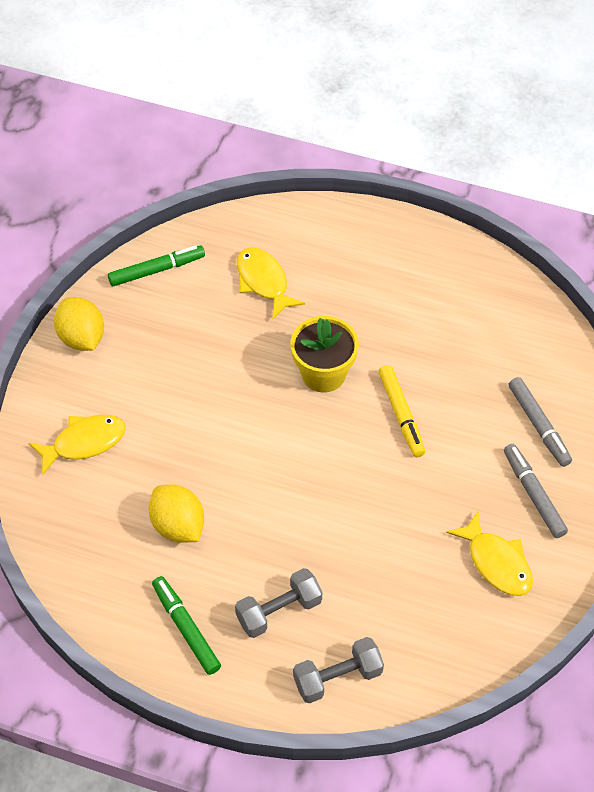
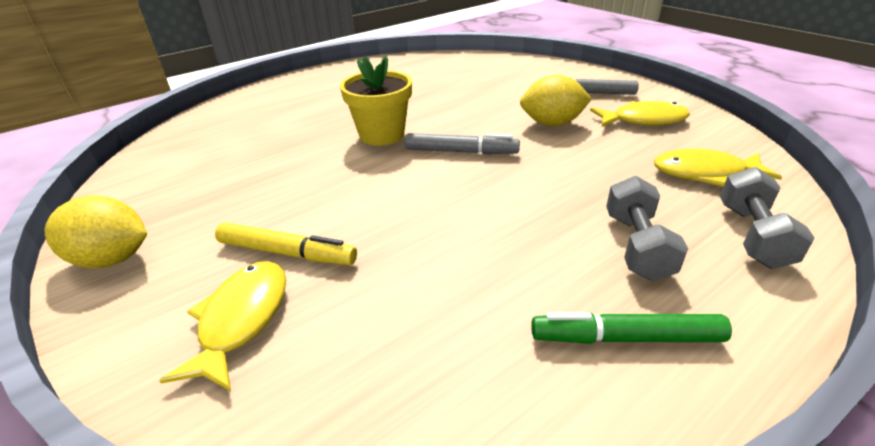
camera: 55 degrees left, 20 degrees down
green marker [108,245,205,286] -> none
yellow lemon [149,484,204,543] -> yellow lemon moved to [520,75,592,126]
yellow fish [237,247,305,320] -> yellow fish moved to [654,149,782,187]
yellow marker [379,365,425,457] -> yellow marker moved to [215,222,357,265]
grey marker [508,377,572,467] -> grey marker moved to [405,133,520,154]

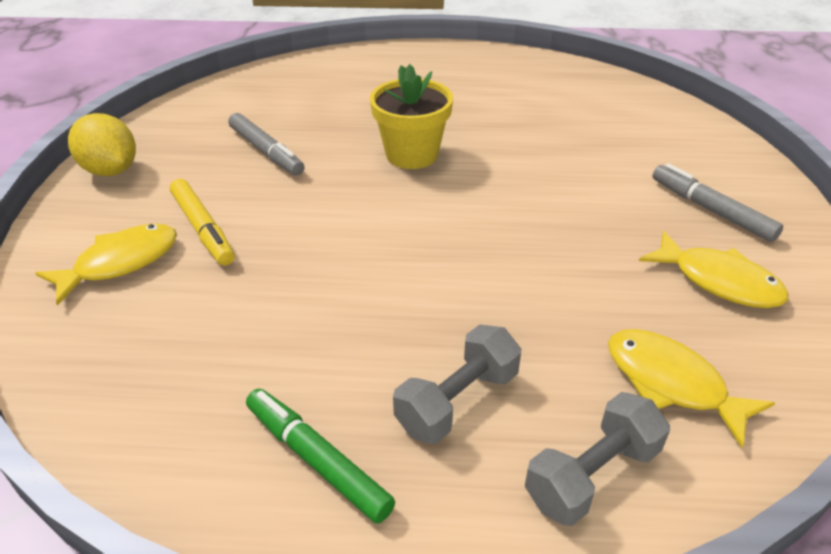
camera: 40 degrees right, 5 degrees up
grey marker [405,133,520,154] -> grey marker moved to [228,113,305,176]
yellow lemon [520,75,592,126] -> none

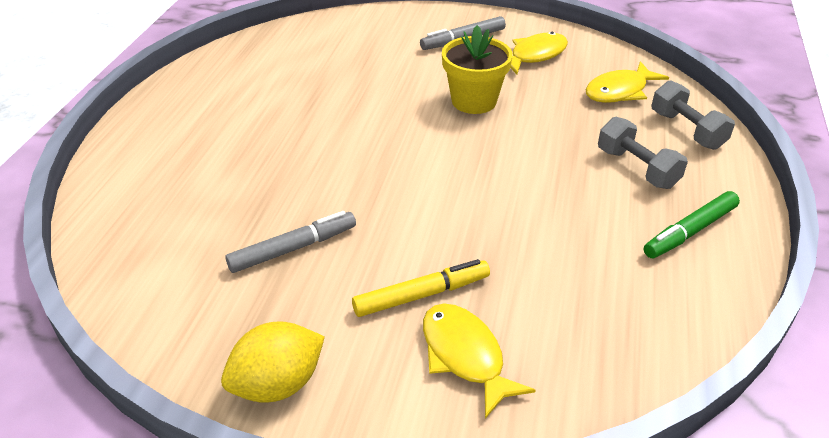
camera: 80 degrees left, 0 degrees up
yellow flower pot [370,64,453,169] -> yellow flower pot moved to [442,25,513,114]

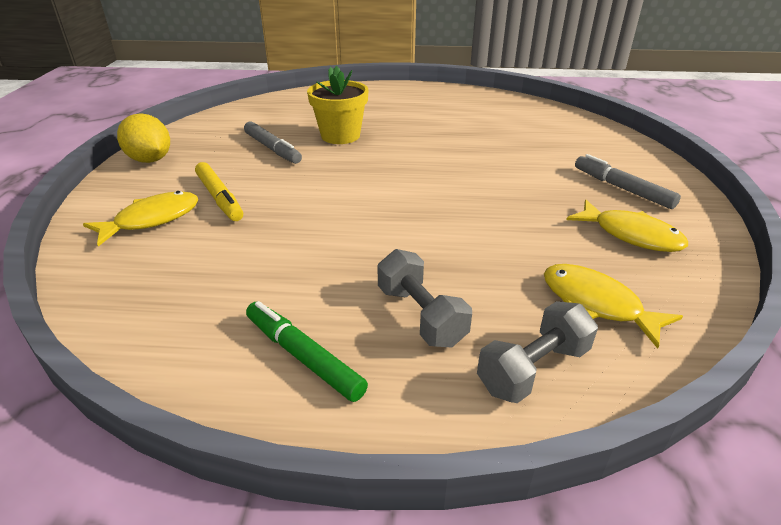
camera: 80 degrees right, 5 degrees down
yellow flower pot [442,25,513,114] -> yellow flower pot moved to [307,66,368,144]
grey dumbbell [598,117,688,189] -> grey dumbbell turned 75 degrees counterclockwise [377,249,472,348]

